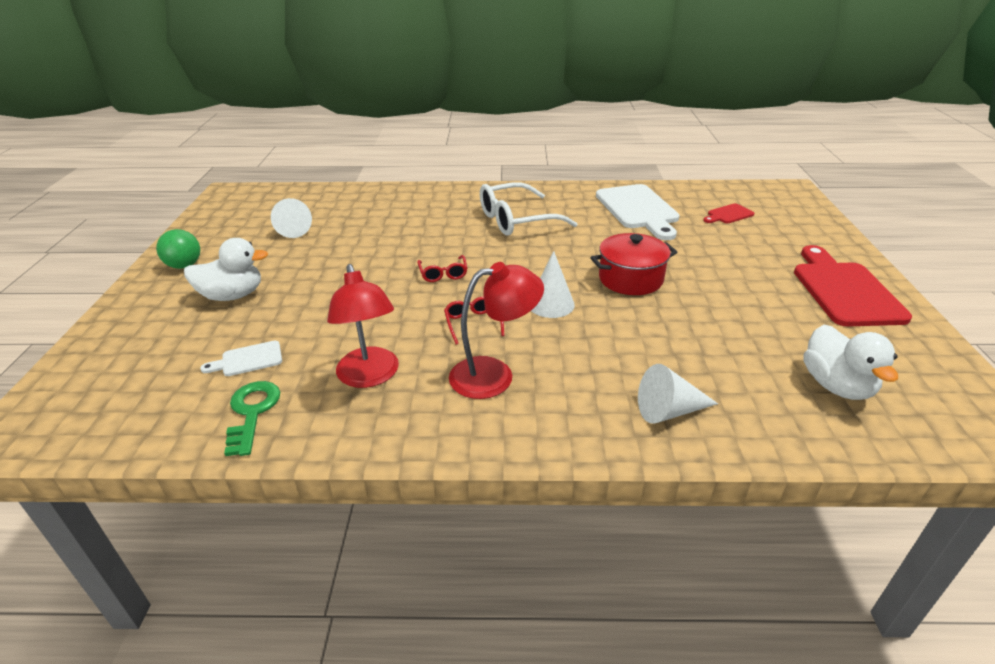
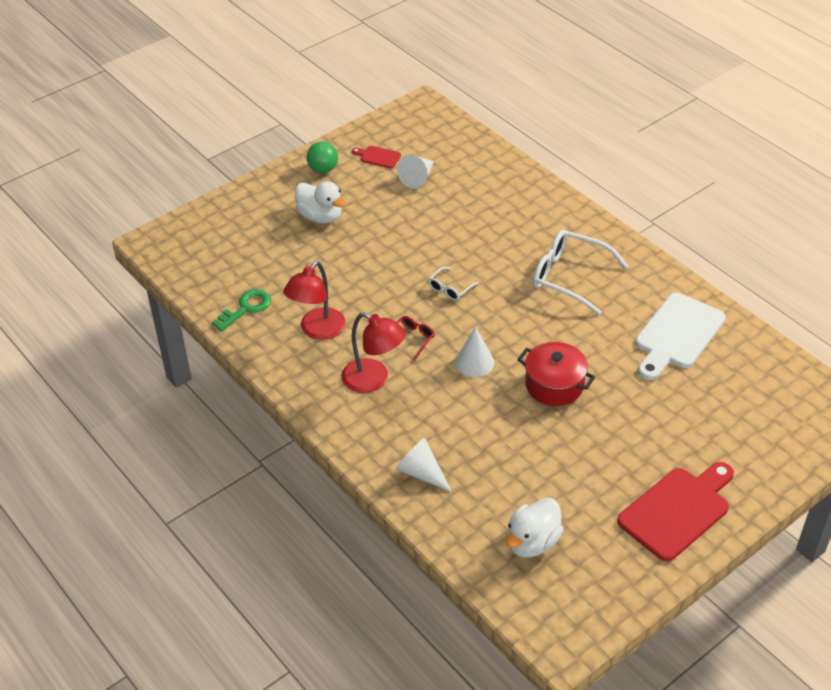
camera: 50 degrees right, 10 degrees up
white cutting board [200,341,282,376] -> none
red glasses [417,255,467,282] -> white glasses [428,267,479,301]
red cutting board [703,203,755,223] -> red cutting board moved to [352,146,401,168]

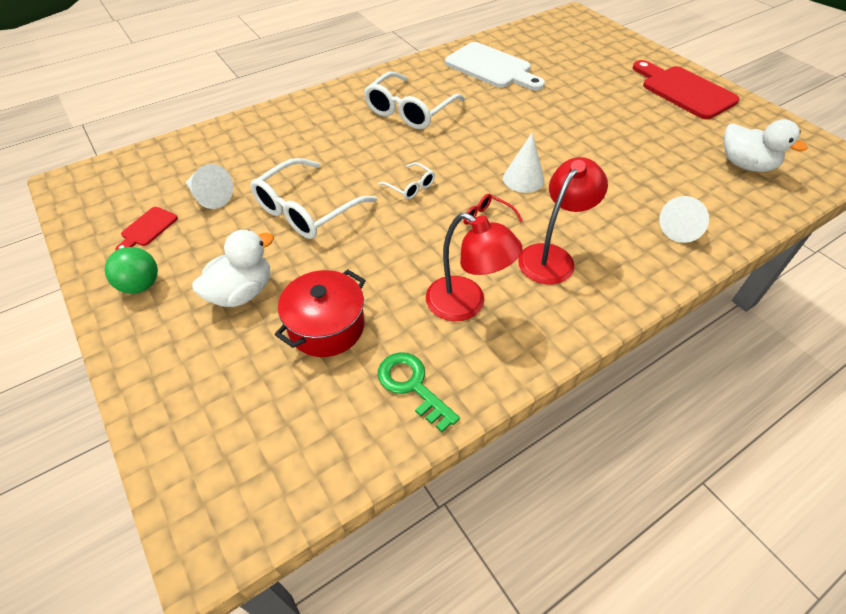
camera: 85 degrees left, 5 degrees up
red pot [517,342,595,406] -> red pot moved to [275,269,366,357]
none -> white glasses [251,158,377,239]

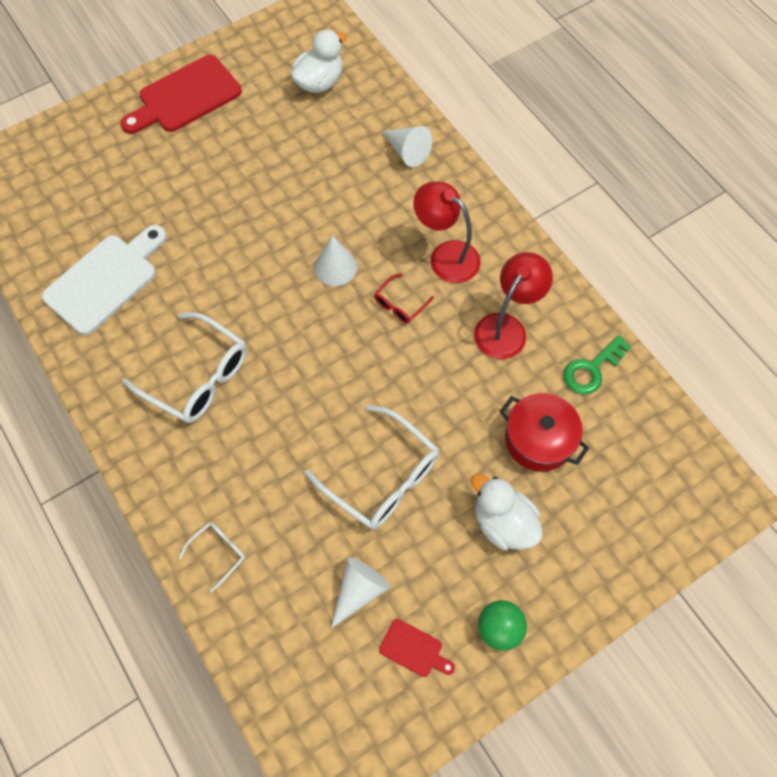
camera: 90 degrees left, 15 degrees up
white glasses [378,162,435,200] -> white glasses moved to [179,522,245,593]

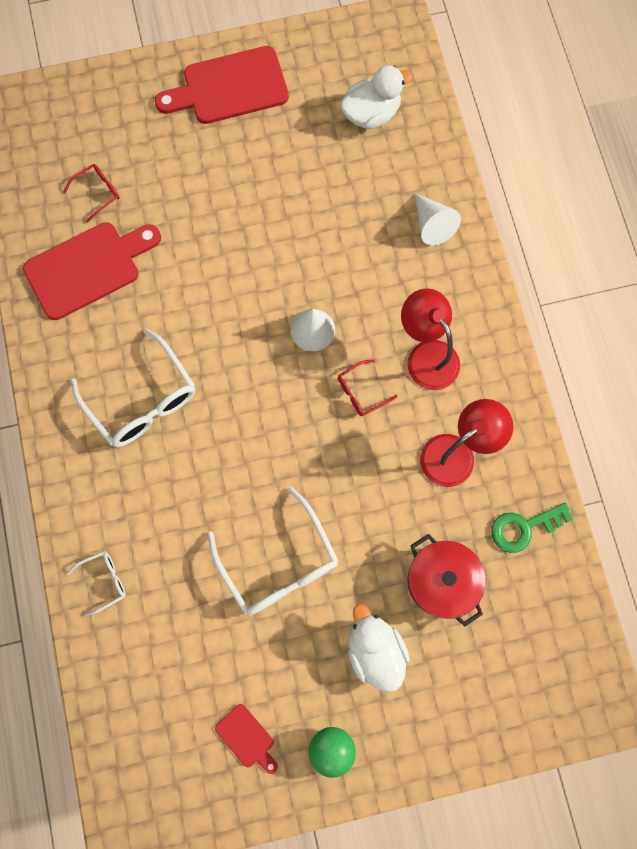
camera: 20 degrees right, 10 degrees up
white cutting board [42,225,167,335] -> red cutting board [23,222,161,320]
white cone [331,557,390,628] -> none
none -> red glasses [64,164,120,223]

